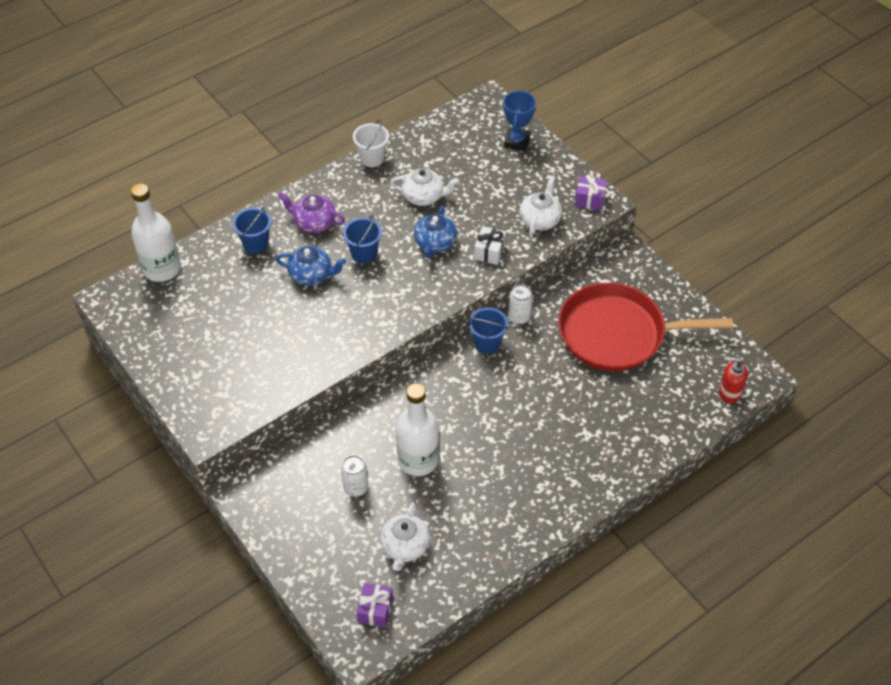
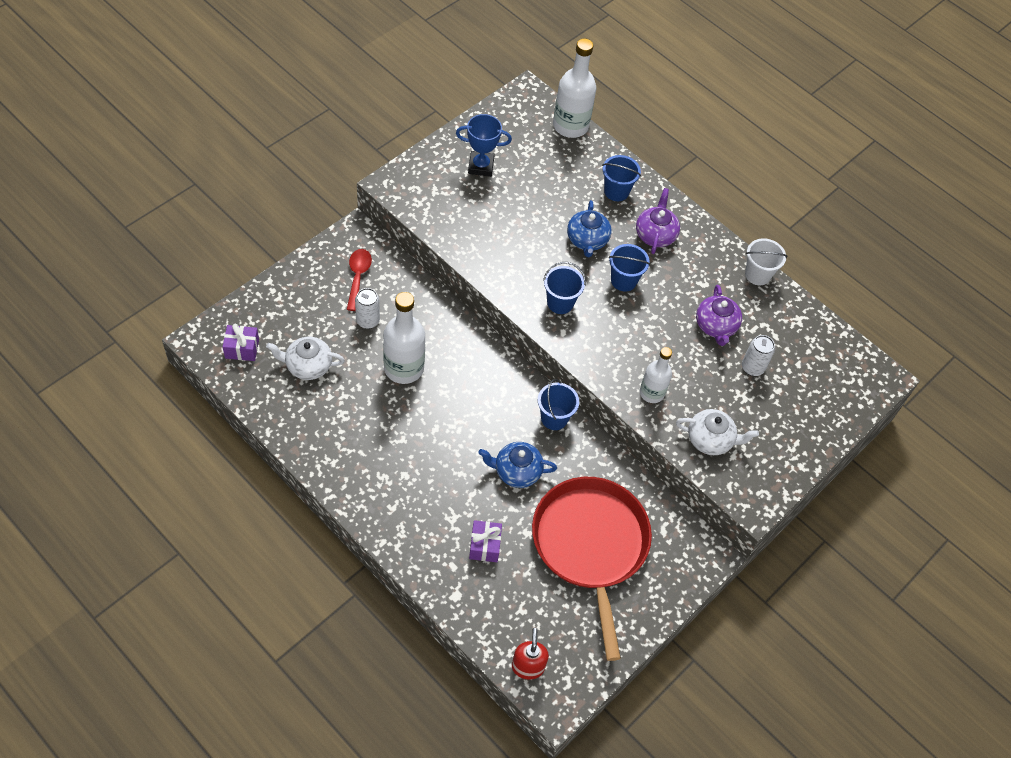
camera: 75 degrees right, 5 degrees up
white teapot [390,168,459,206] -> purple teapot [696,285,742,346]
blue teapot [414,206,457,258] -> blue teapot moved to [478,442,557,488]
white gift [474,226,506,265] -> white bottle [640,347,672,403]
blue trophy [503,90,536,151] -> blue trophy moved to [456,114,512,177]
white can [508,284,533,325] -> white can moved to [742,335,775,376]
purple gift [575,174,607,211] -> purple gift moved to [469,520,502,562]
none -> red spoon [347,249,372,311]
none -> blue bucket [543,262,586,314]

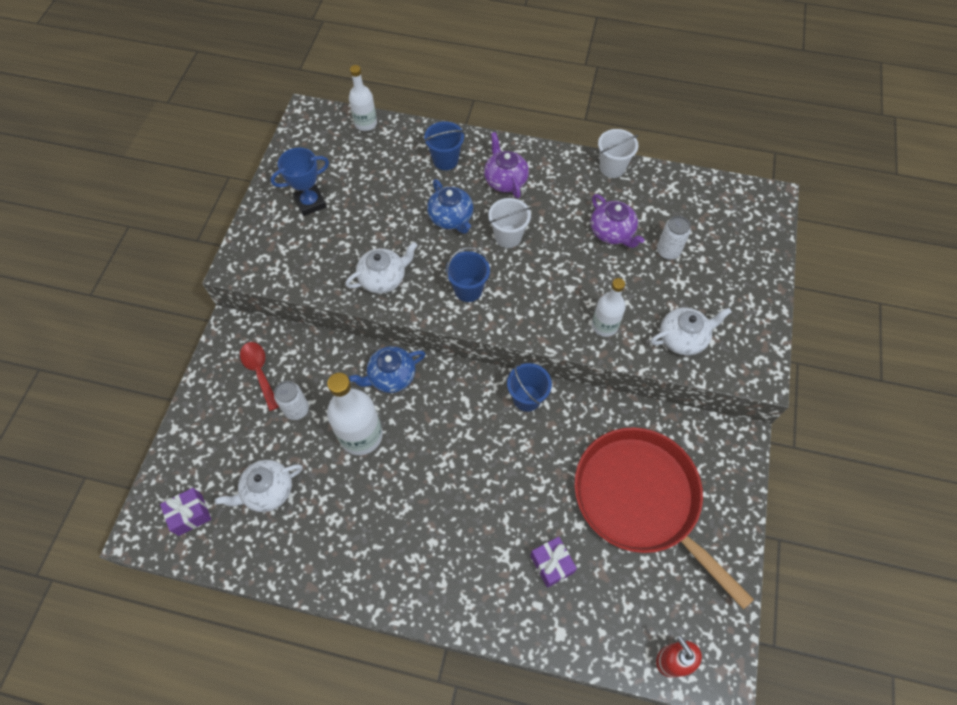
camera: 25 degrees left, 5 degrees up
blue teapot [478,442,557,488] -> blue teapot moved to [348,346,425,393]
white bottle [553,38,596,138] -> white bottle [349,65,377,131], size x0.62
blue bucket [609,244,650,292] -> white bucket [488,198,531,248]
none -> white teapot [345,242,418,294]

